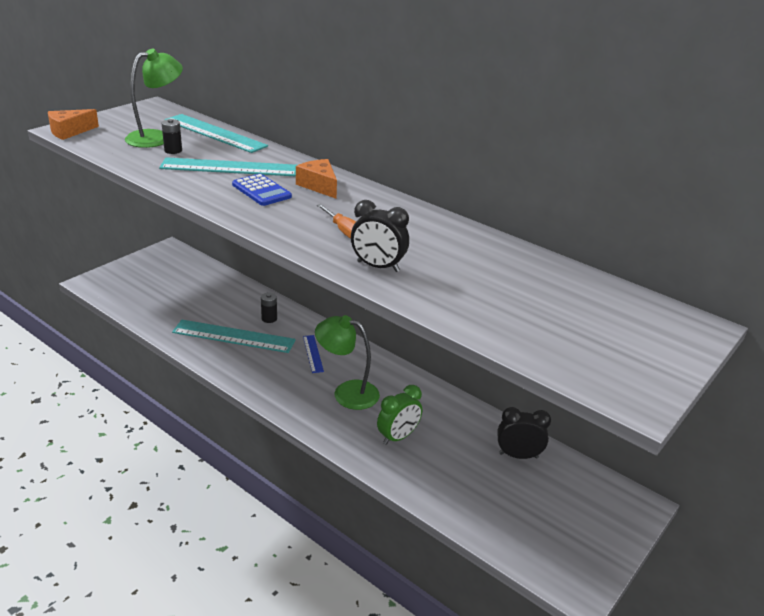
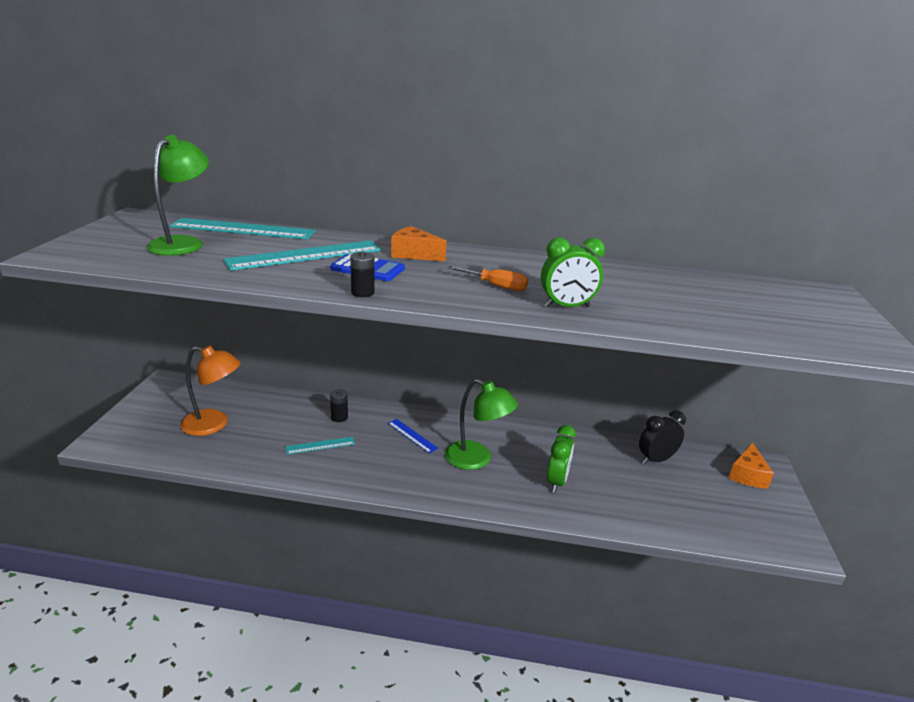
camera: 30 degrees left, 5 degrees down
orange cheese [48,109,99,140] -> orange cheese moved to [729,442,774,489]
black battery [162,119,182,154] -> black battery moved to [350,251,375,297]
turquoise ruler [172,320,296,353] -> turquoise ruler [286,437,355,454], size x0.50
green lamp [315,315,380,410] -> green lamp turned 135 degrees counterclockwise [445,379,518,470]
black clock [351,200,409,272] -> green clock [541,238,605,307]
none -> orange lamp [180,345,241,436]

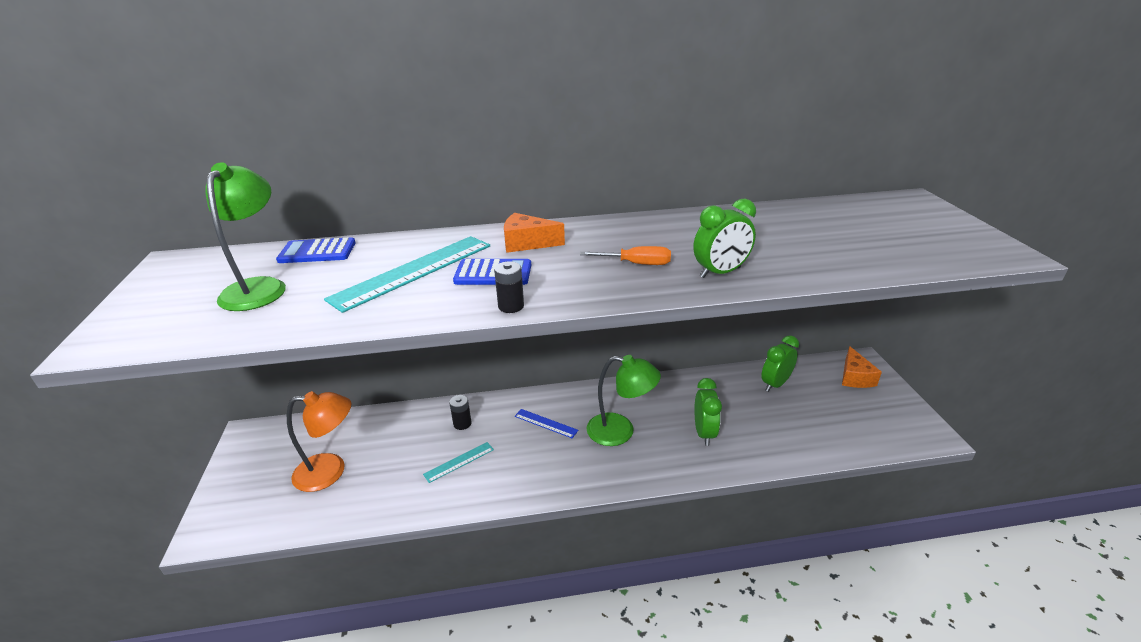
camera: 15 degrees left, 5 degrees up
turquoise ruler [169,218,316,239] -> blue calculator [276,237,356,263]
black clock [639,410,686,464] -> green clock [761,335,799,392]

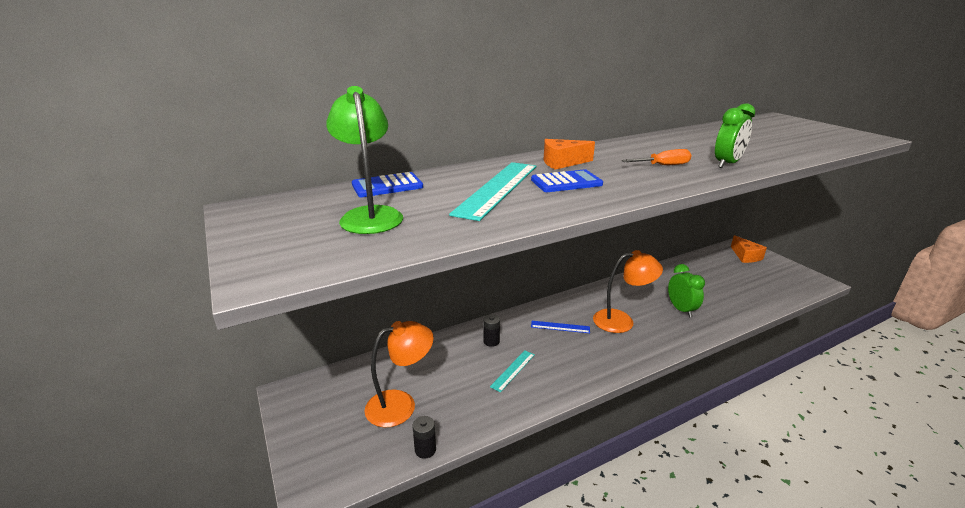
camera: 20 degrees left, 5 degrees down
black battery [494,261,524,313] -> black battery moved to [413,416,436,459]
green lamp [587,355,661,446] -> orange lamp [593,250,663,333]
green clock [761,335,799,392] -> none

